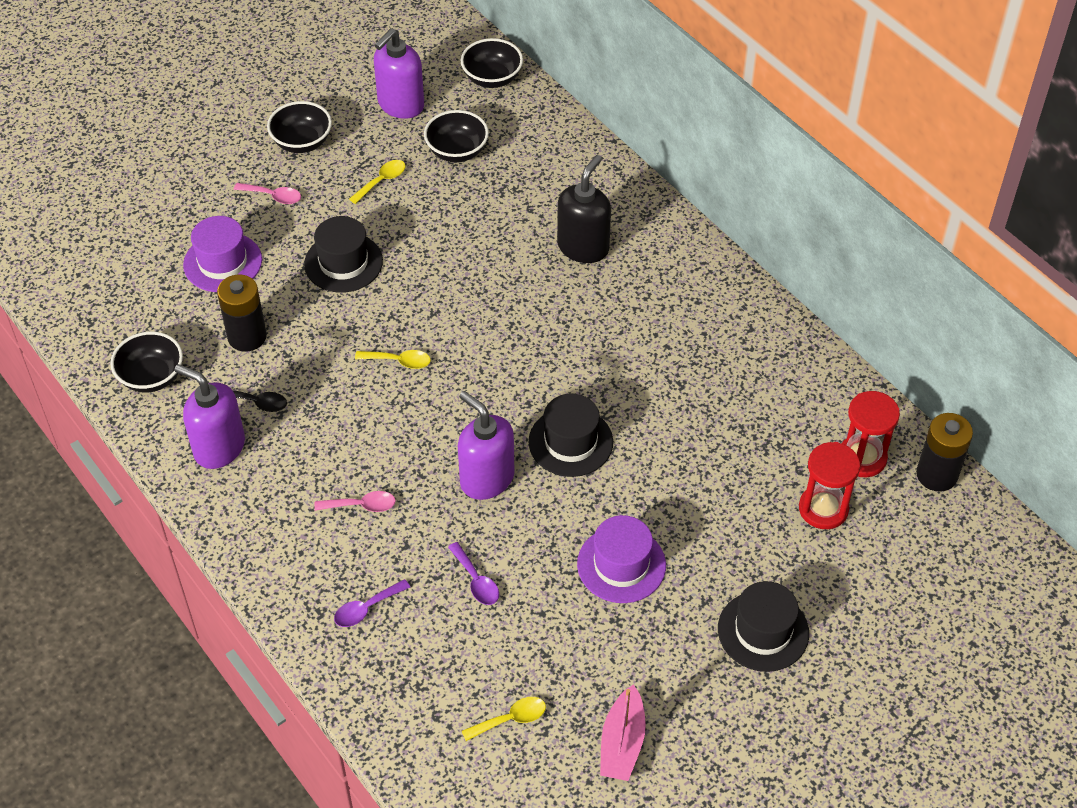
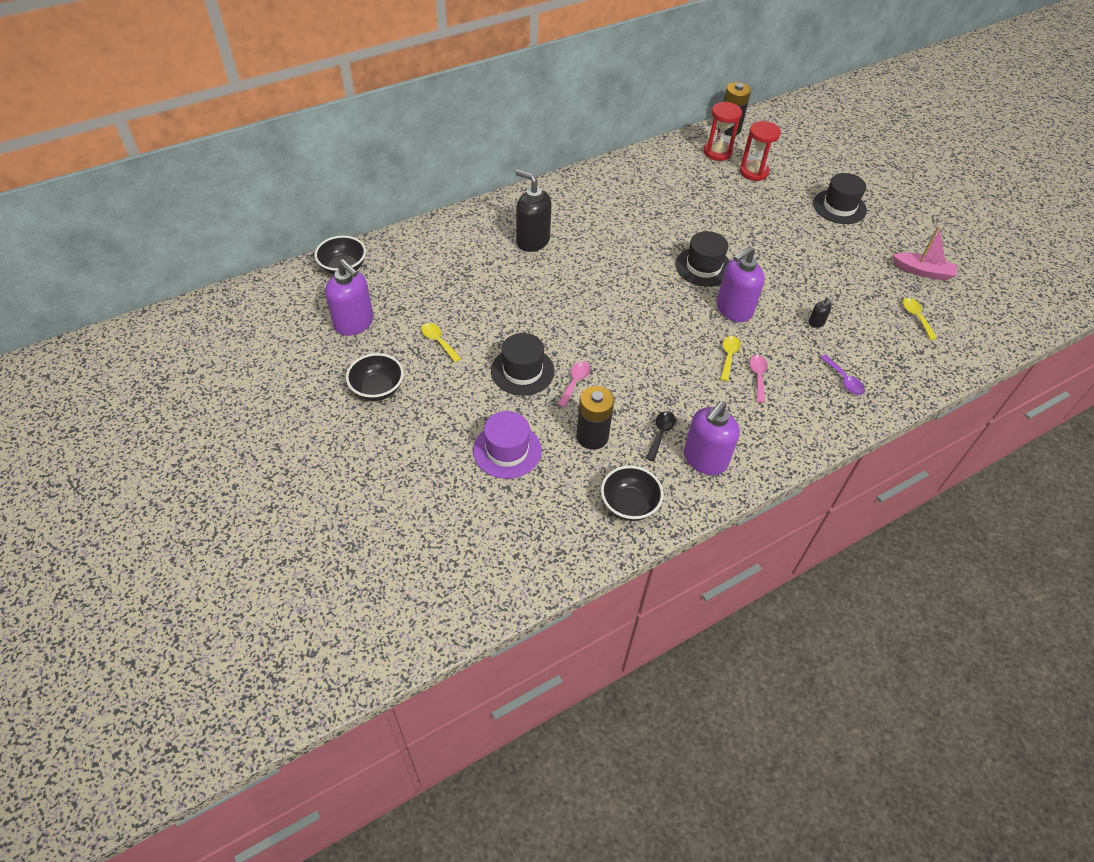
camera: 85 degrees left, 0 degrees up
pink spoon [234,183,301,204] -> pink spoon moved to [558,361,590,407]
yellow spoon [355,350,431,369] -> yellow spoon moved to [720,336,741,381]
black bowl [424,110,489,162] -> none
purple spoon [448,542,499,605] -> black soap dispenser [809,297,834,328]
purple hat [577,515,666,603] -> none

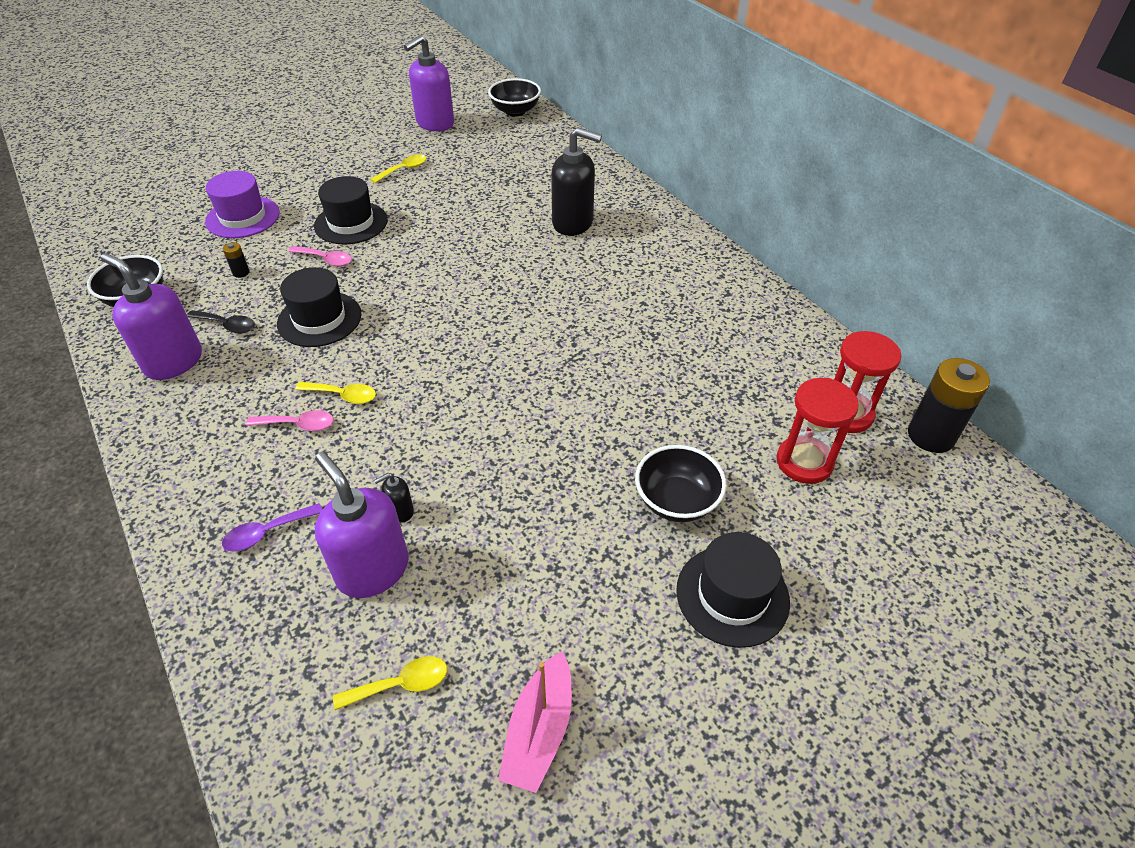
camera: 90 degrees right, 5 degrees down
black bowl [346,353,404,401] -> black bowl moved to [635,445,726,522]
black soap dispenser [515,169,552,252] -> black soap dispenser turned 75 degrees clockwise [551,127,602,236]
black battery [576,386,614,450] -> black battery [223,242,250,278], size x0.44
black hat [675,231,730,287] -> black hat moved to [277,267,362,347]
purple soap dispenser [717,246,765,322] -> purple soap dispenser moved to [315,452,409,598]

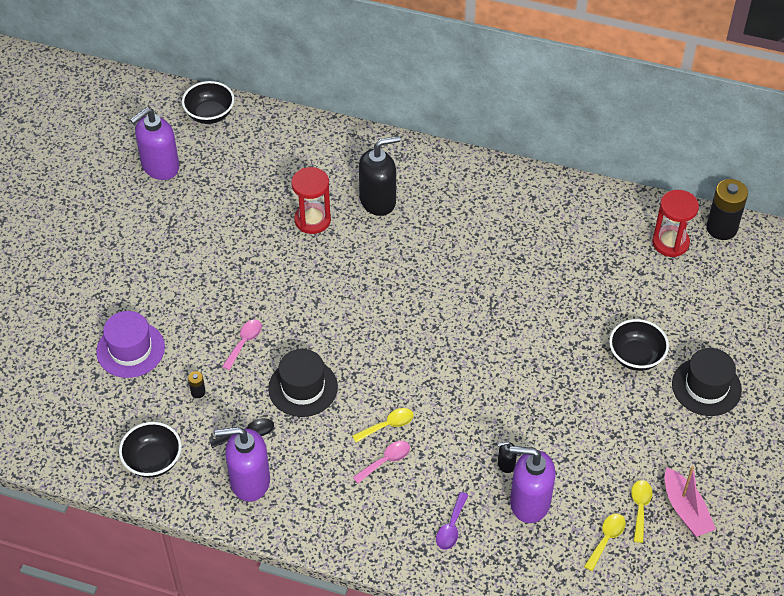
camera: 40 degrees left, 5 degrees up
pink spoon [288,246,352,266] -> pink spoon turned 45 degrees counterclockwise [222,319,262,370]
black hat [314,176,388,245] -> none
yellow spoon [371,154,426,183] -> yellow spoon moved to [631,480,653,543]
black soap dispenser [374,473,414,523] -> black soap dispenser turned 60 degrees clockwise [498,441,517,473]
purple soap dispenser [404,35,454,131] -> purple soap dispenser turned 45 degrees clockwise [130,107,179,180]
red hourglass [777,378,859,484] -> red hourglass moved to [291,167,331,234]

